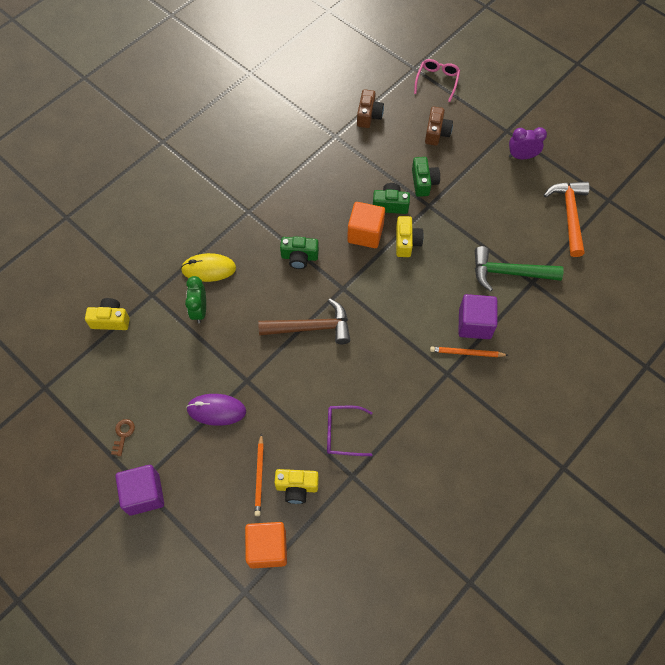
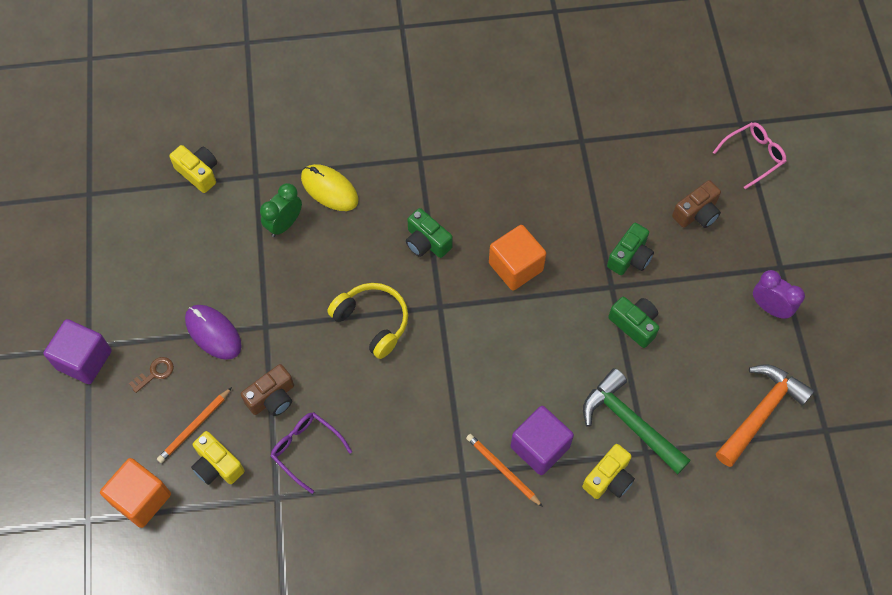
camera: 40 degrees right, 0 degrees up
brown key [111,419,135,456] -> brown key moved to [129,357,174,393]
brown hammer [258,299,350,344] -> yellow headphones [327,283,408,359]
brown camera [357,89,384,128] -> brown camera moved to [241,364,294,416]
green camera [373,183,410,214] -> green camera moved to [608,297,659,348]
yellow camera [396,216,424,257] -> yellow camera moved to [582,444,635,499]

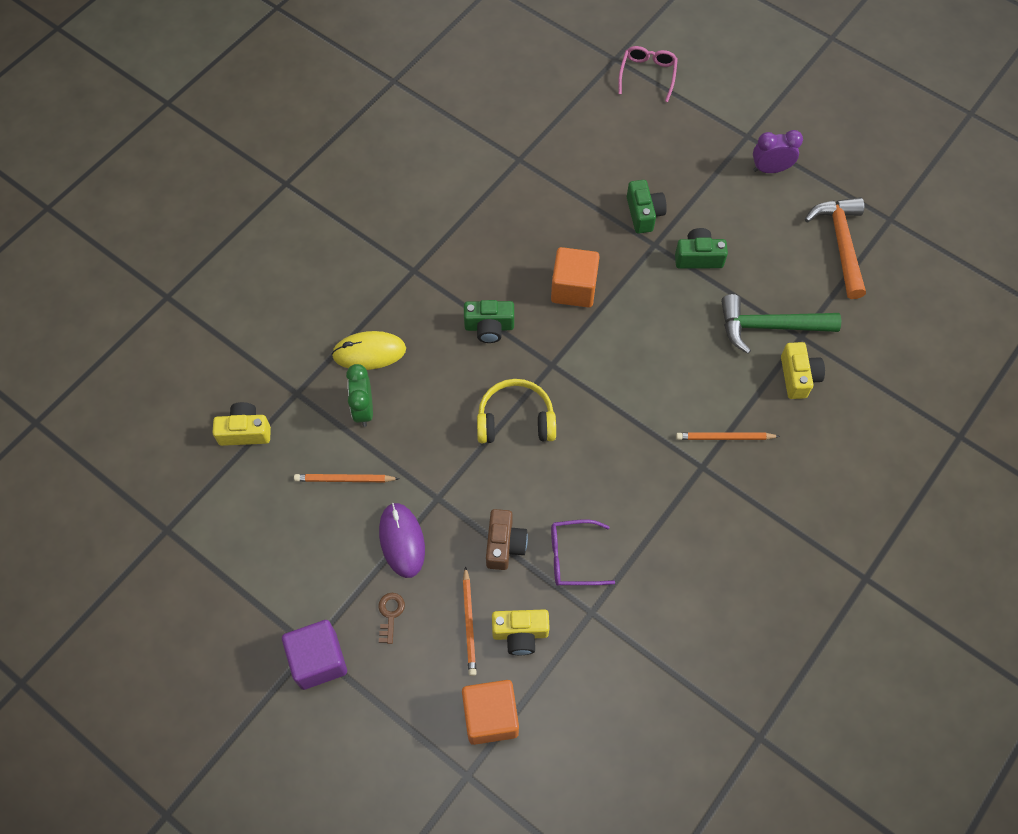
camera: 45 degrees left, 0 degrees up
purple mouse [185,305,242,360] -> purple mouse turned 75 degrees clockwise [379,503,425,578]
purple cube [511,406,574,475] -> none
brown camera [672,180,721,228] -> none
none -> orange pencil [294,474,399,482]

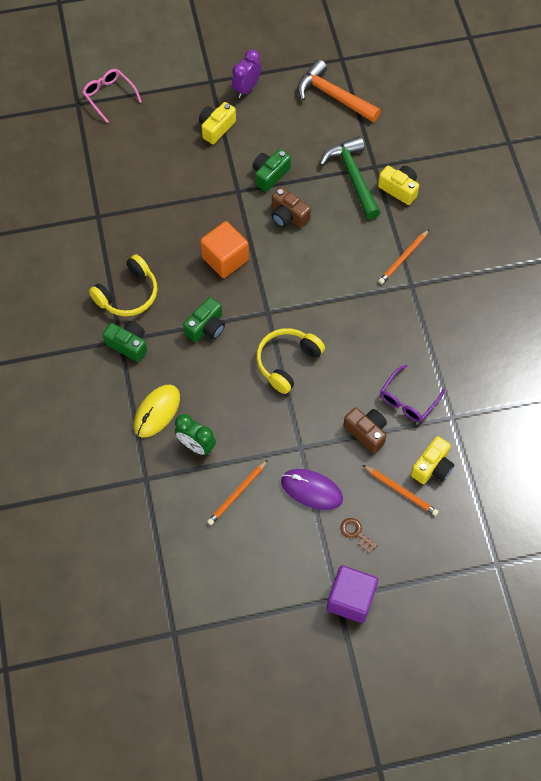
camera: 50 degrees left, 0 degrees up
yellow camera [213,402,271,446] -> yellow camera moved to [199,102,236,144]
orange cube [462,680,519,745] -> none
green camera [627,180,667,234] -> green camera moved to [103,321,147,362]
green hammer [721,294,841,354] -> green hammer turned 120 degrees clockwise [320,136,381,219]
none -> yellow headphones [89,254,157,316]
none -> brown camera [271,187,311,228]

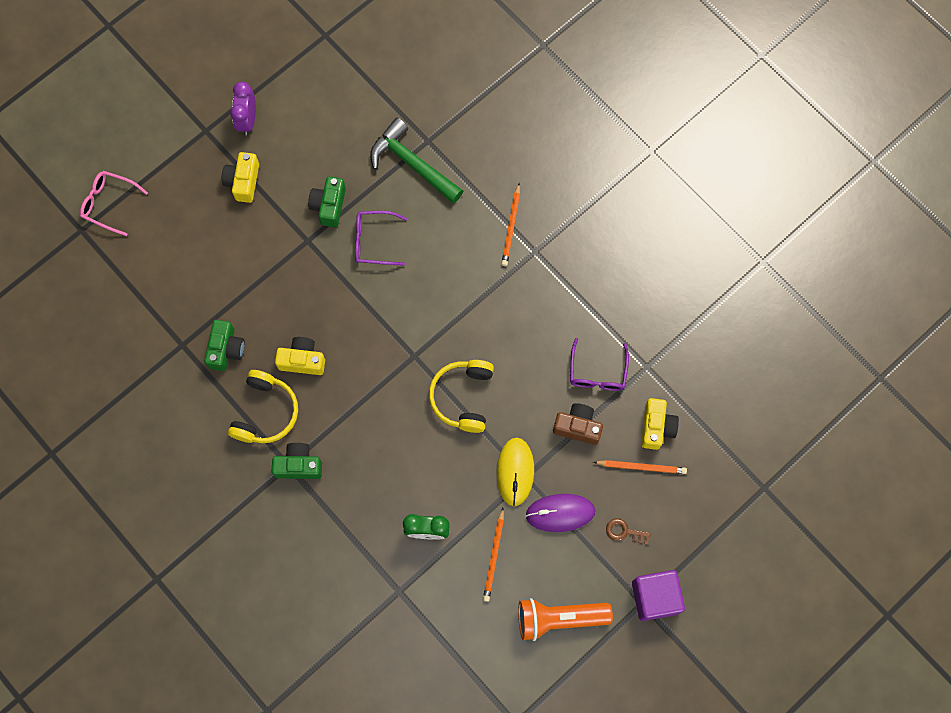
camera: 30 degrees left, 10 degrees up
yellow mouse [134,385,180,438] -> yellow mouse moved to [497,438,534,506]
green camera [183,297,225,342] -> green camera moved to [204,320,245,371]
orange cube [200,221,249,278] -> none
brown camera [271,187,311,228] -> purple glasses [355,211,407,266]
orange hammer [297,59,381,122] -> none
yellow camera [378,166,419,205] -> yellow camera moved to [275,337,325,375]
none -> orange flashlight [518,598,613,641]

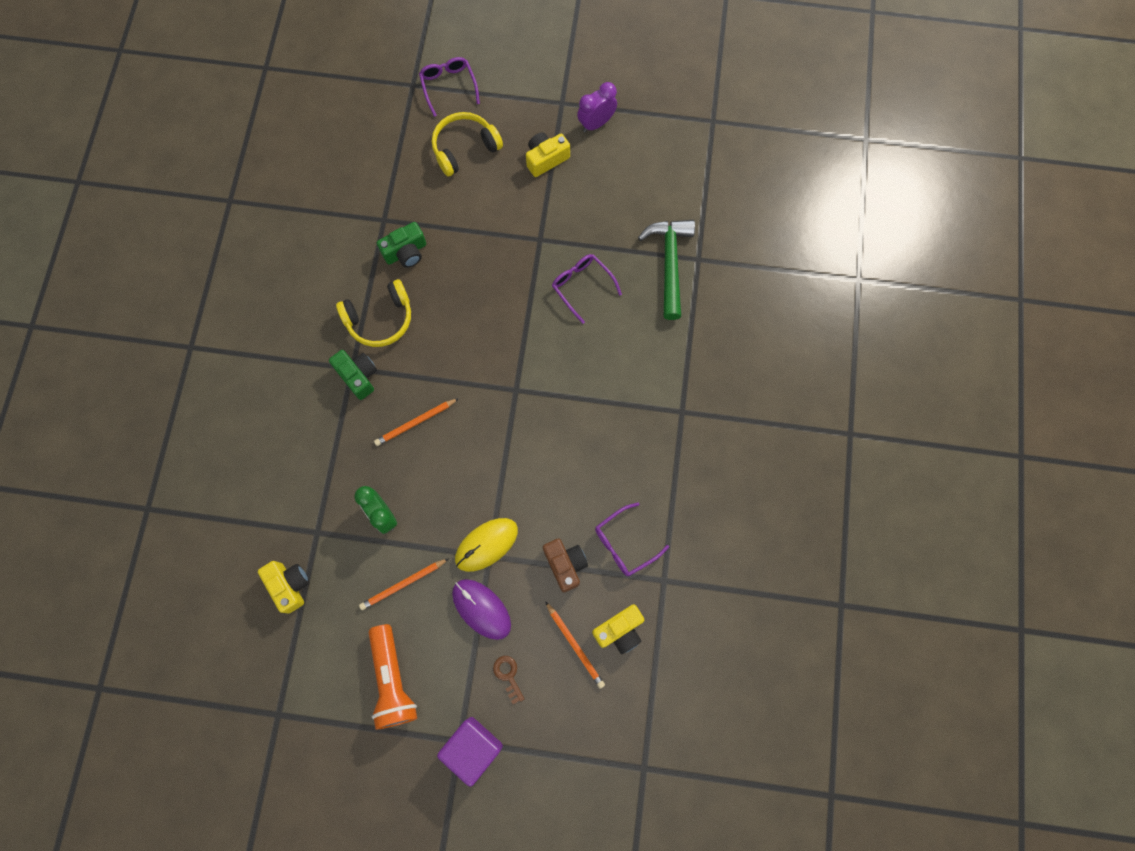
camera: 50 degrees right, 0 degrees up
pink glasses [80,171,148,236] -> purple glasses [419,57,480,117]
yellow camera [275,337,325,375] -> yellow camera moved to [258,561,309,614]
green camera [308,177,346,227] -> none
yellow headphones [429,360,494,433] -> yellow headphones moved to [432,112,503,176]
orange pencil [501,184,520,266] -> orange pencil moved to [374,398,459,446]
orange flashlight [518,598,613,641] -> orange flashlight turned 150 degrees counterclockwise [368,624,417,730]

